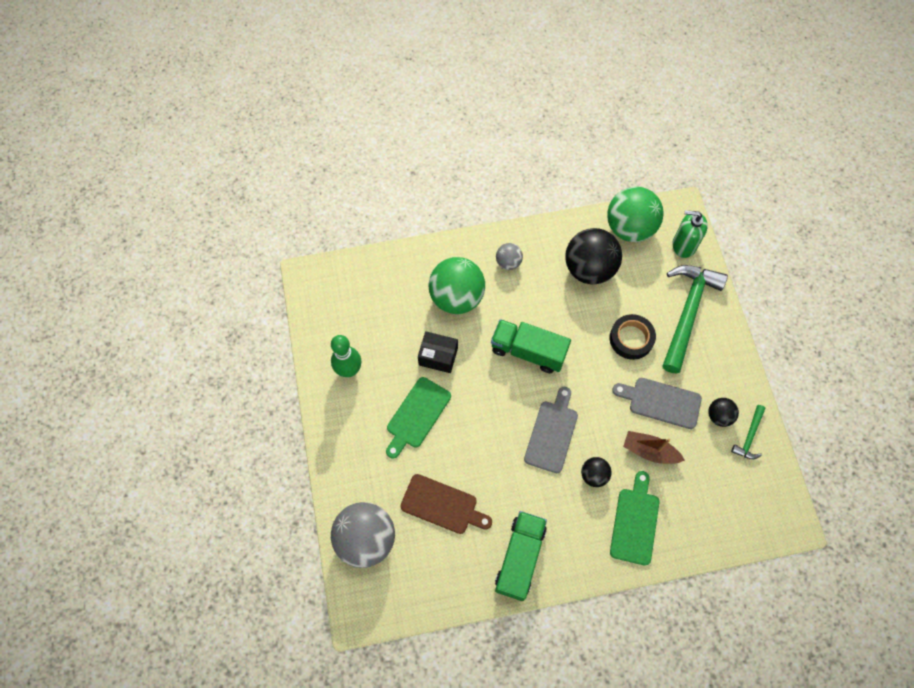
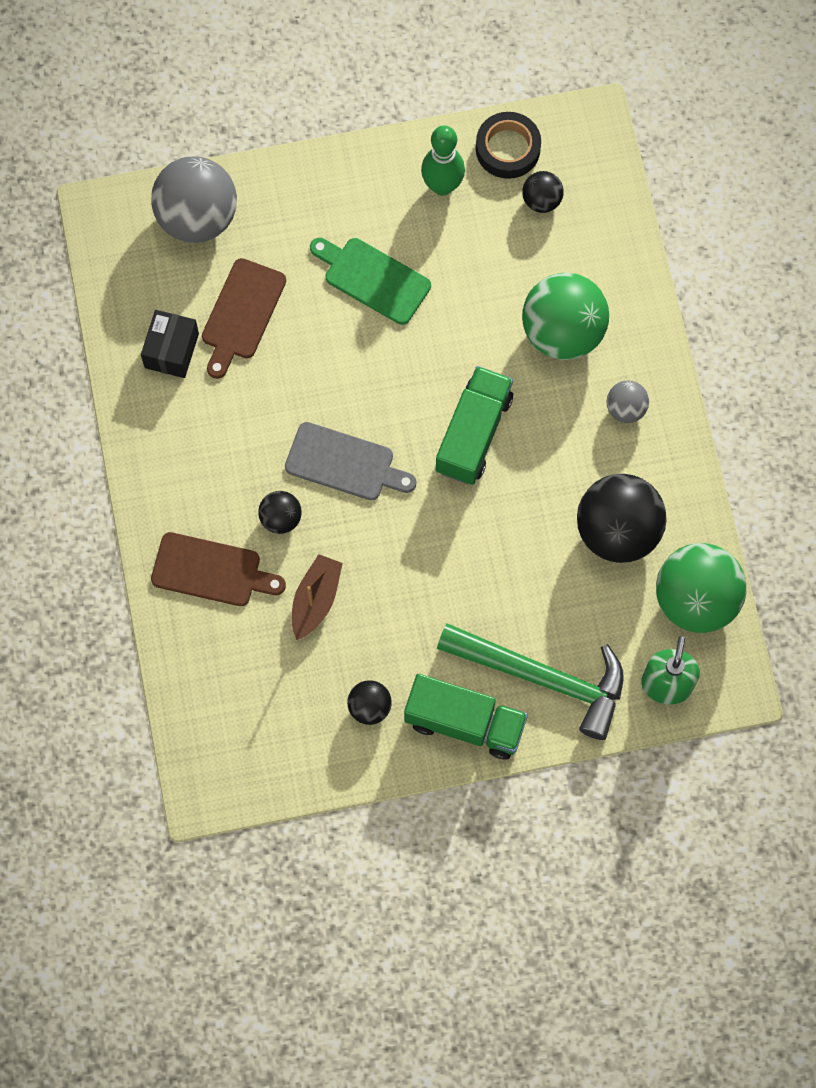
camera: 90 degrees right, 5 degrees up
black box [418,331,458,373] -> black box moved to [141,310,199,378]
green truck [495,511,547,601] -> green truck moved to [404,674,528,759]
black tape [610,314,656,360] -> black tape moved to [476,112,541,179]
green cutting board [610,471,659,566] -> brown cutting board [151,532,286,606]
grey cutting board [612,378,702,429] -> none
green hammer [731,405,765,459] -> none
none -> black ball [522,171,564,213]

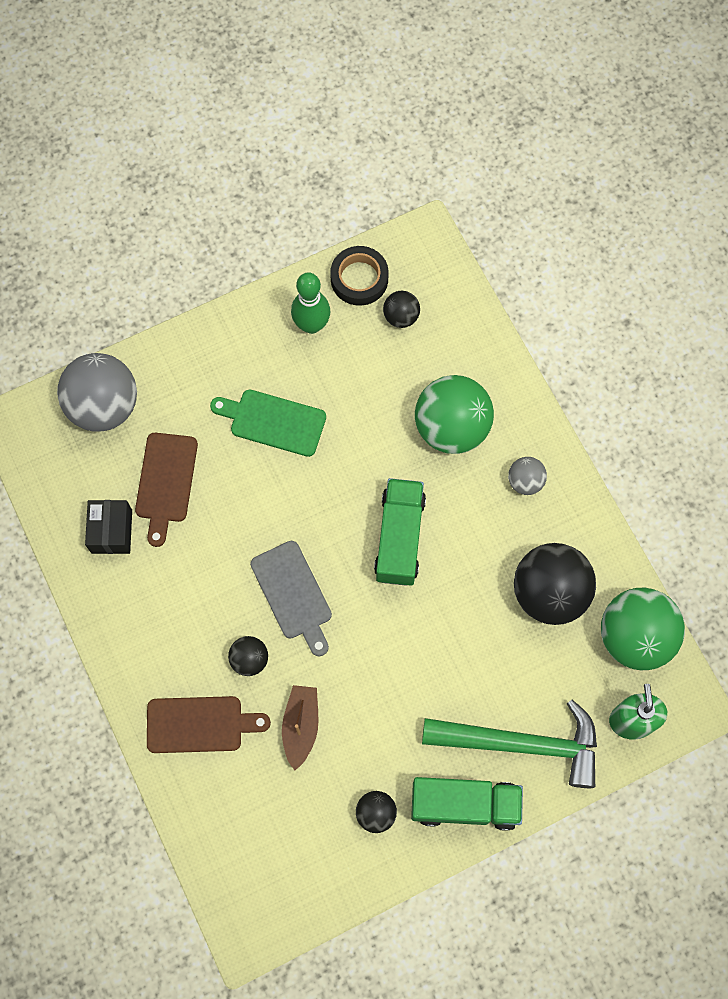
camera: 15 degrees left, 0 degrees up
grey cutting board [285,422,417,500] -> grey cutting board turned 60 degrees clockwise [250,541,332,656]

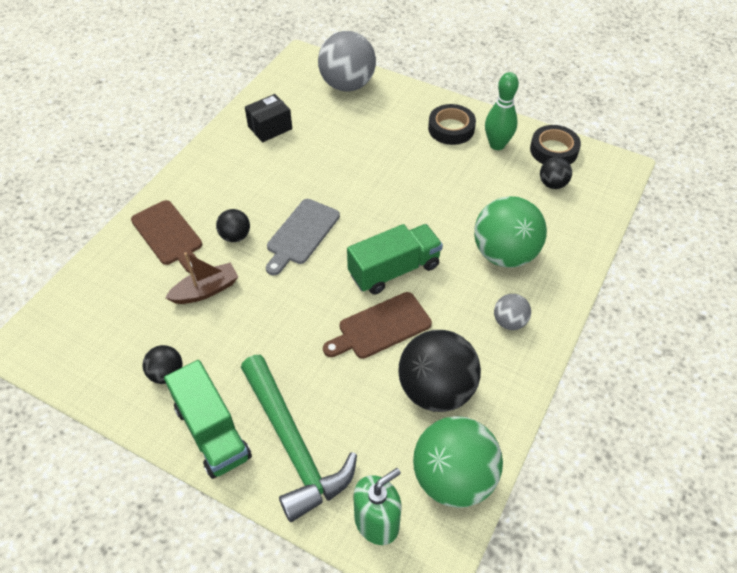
camera: 55 degrees right, 20 degrees down
brown cutting board [135,433,198,547] -> brown cutting board moved to [323,292,432,359]
green cutting board [210,390,326,457] -> none
none -> black tape [428,104,476,145]

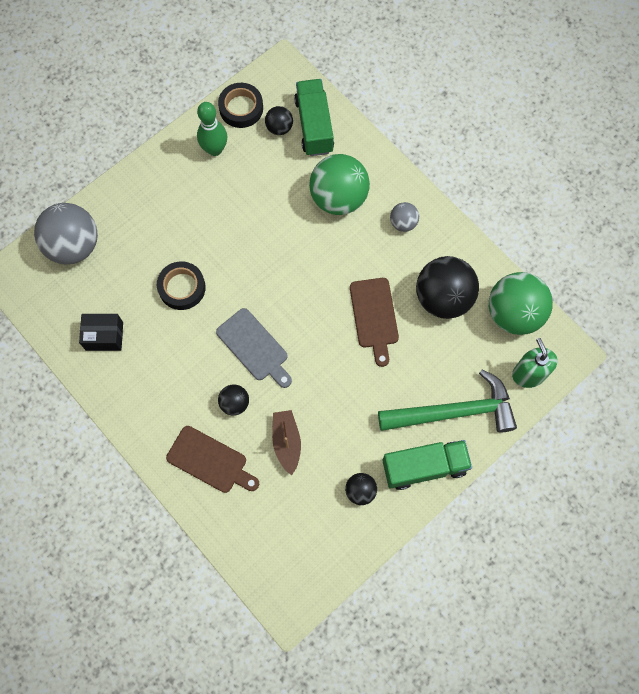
camera: 70 degrees left, 20 degrees up
brown cutting board [131,200,202,273] -> brown cutting board turned 45 degrees clockwise [166,426,259,493]
black box [245,94,292,142] -> black box turned 75 degrees counterclockwise [79,314,123,351]
green truck [347,224,443,295] -> green truck moved to [294,79,334,156]
black tape [428,104,476,145] -> black tape moved to [157,261,206,310]

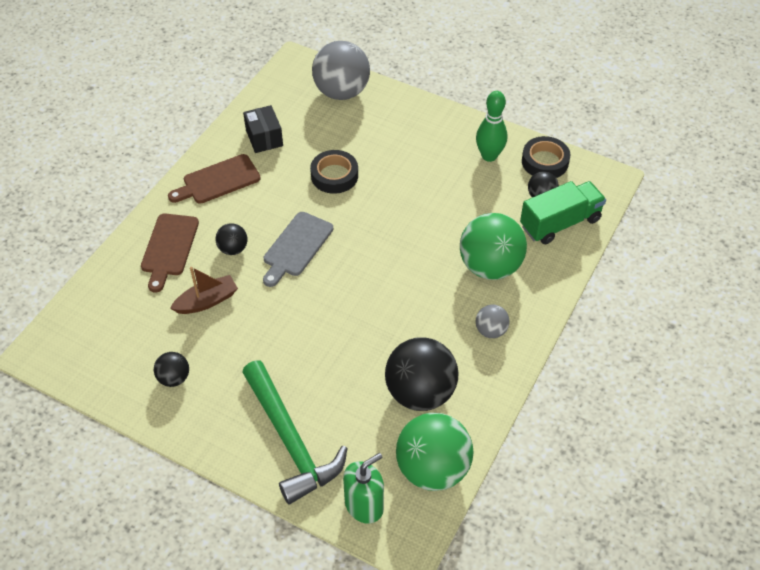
camera: 70 degrees right, 20 degrees down
brown cutting board [350,278,399,367] -> brown cutting board moved to [168,154,261,204]
green truck [382,440,472,490] -> none

